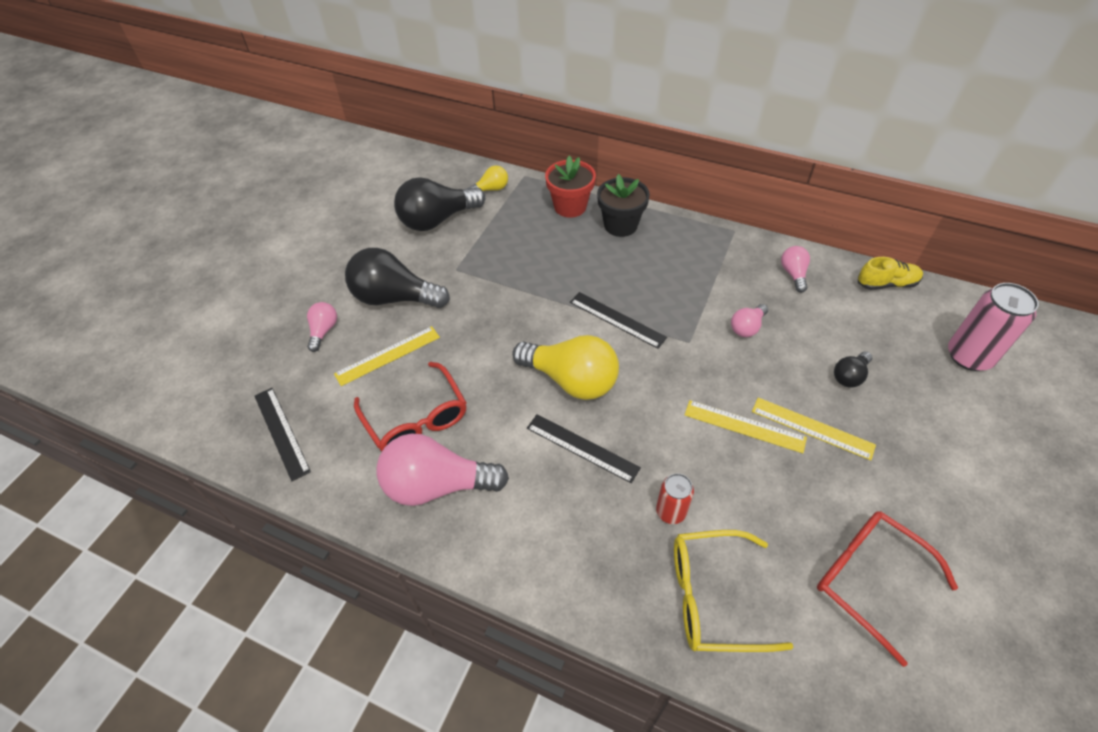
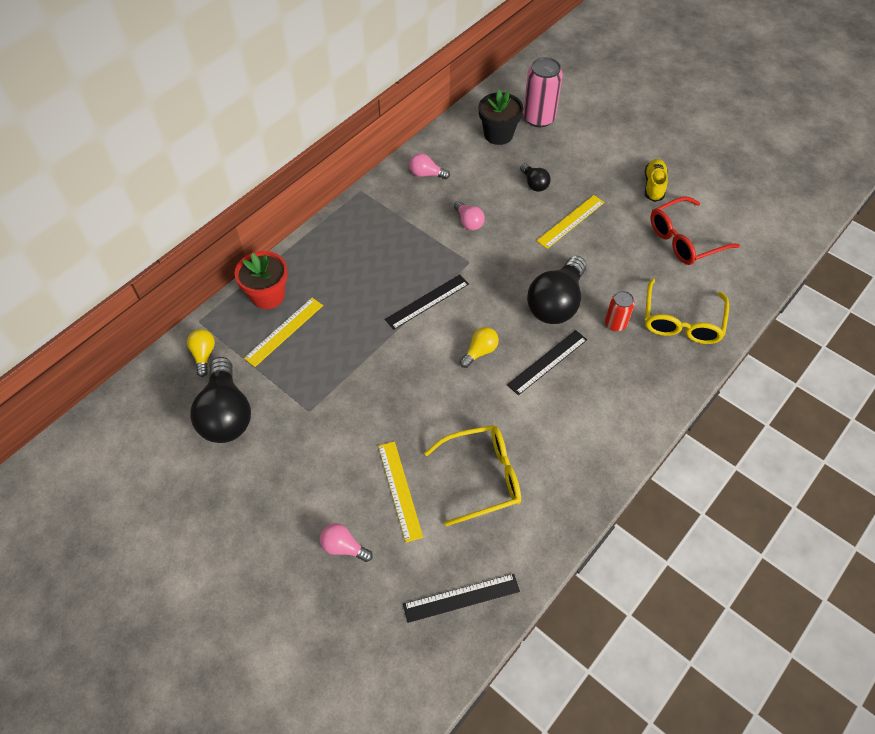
camera: 75 degrees left, 5 degrees up
black light bulb [345,248,450,308] -> black light bulb moved to [527,256,586,324]
red glasses [354,362,467,451] -> yellow glasses [424,425,521,526]
pink light bulb [377,433,509,506] -> none
yellow light bulb [512,335,619,400] -> yellow light bulb [460,327,499,368], size x0.49
black flower pot [597,174,650,237] -> black flower pot moved to [479,90,523,145]
yellow ruler [685,400,807,453] -> yellow ruler moved to [244,298,323,367]
yellow shoe [858,257,923,290] -> yellow shoe moved to [645,159,668,202]

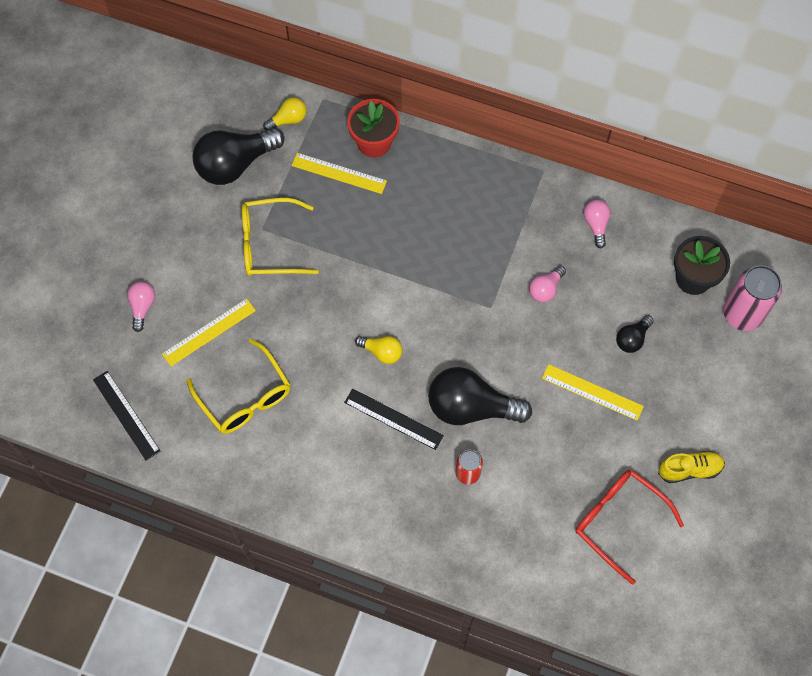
camera: 70 degrees right, 10 degrees up
black ruler [385,275,469,330] -> none
yellow glasses [645,278,729,344] -> yellow glasses moved to [242,198,319,276]

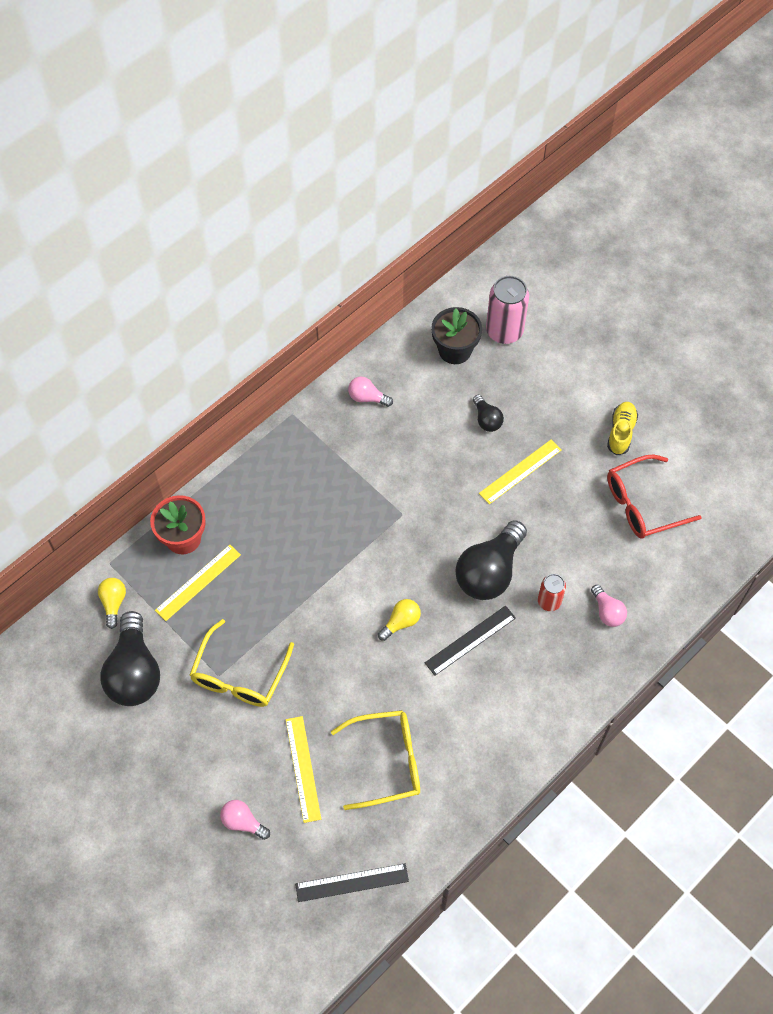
camera: 65 degrees left, 5 degrees down
pink light bulb [529,266,566,303] -> pink light bulb moved to [591,585,627,627]

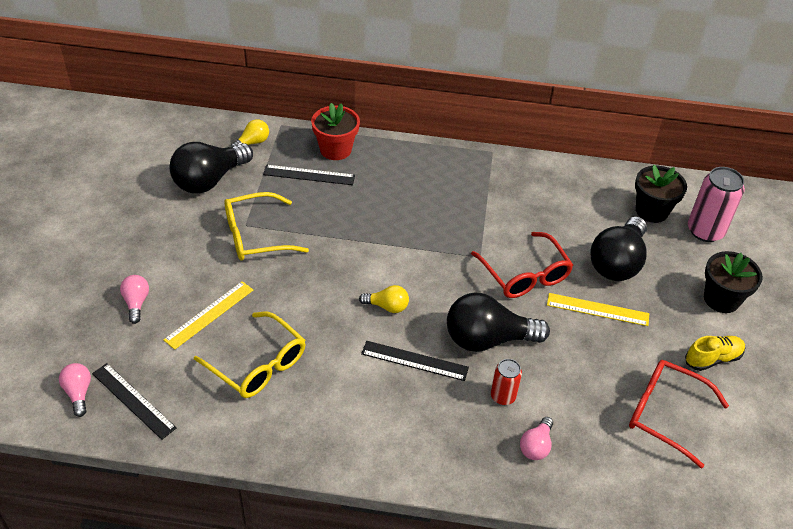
camera: 50 degrees right, 15 degrees down
yellow ruler [155,545,241,621] -> black ruler [263,165,355,185]
pink light bulb [348,377,393,407] -> pink light bulb moved to [59,363,91,417]
black light bulb [473,395,504,432] -> black light bulb [590,216,647,281], size x2.04
none -> red glasses [471,232,573,298]
none -> black flower pot [704,251,763,313]

